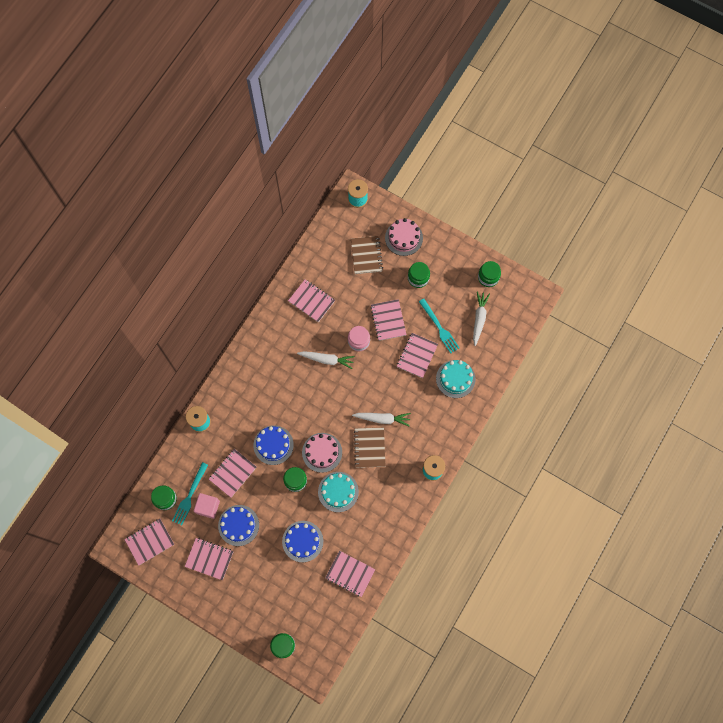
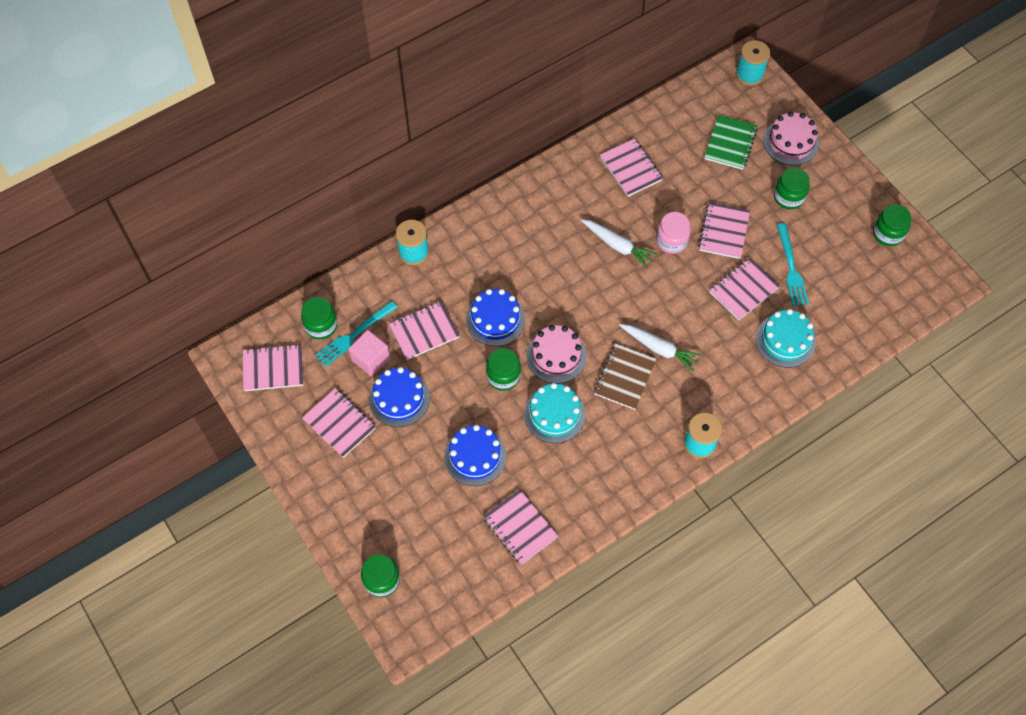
camera: 25 degrees right, 10 degrees down
brown notebook [351,236,383,274] -> green notebook [704,115,758,170]
white carrot [473,292,490,346] -> none

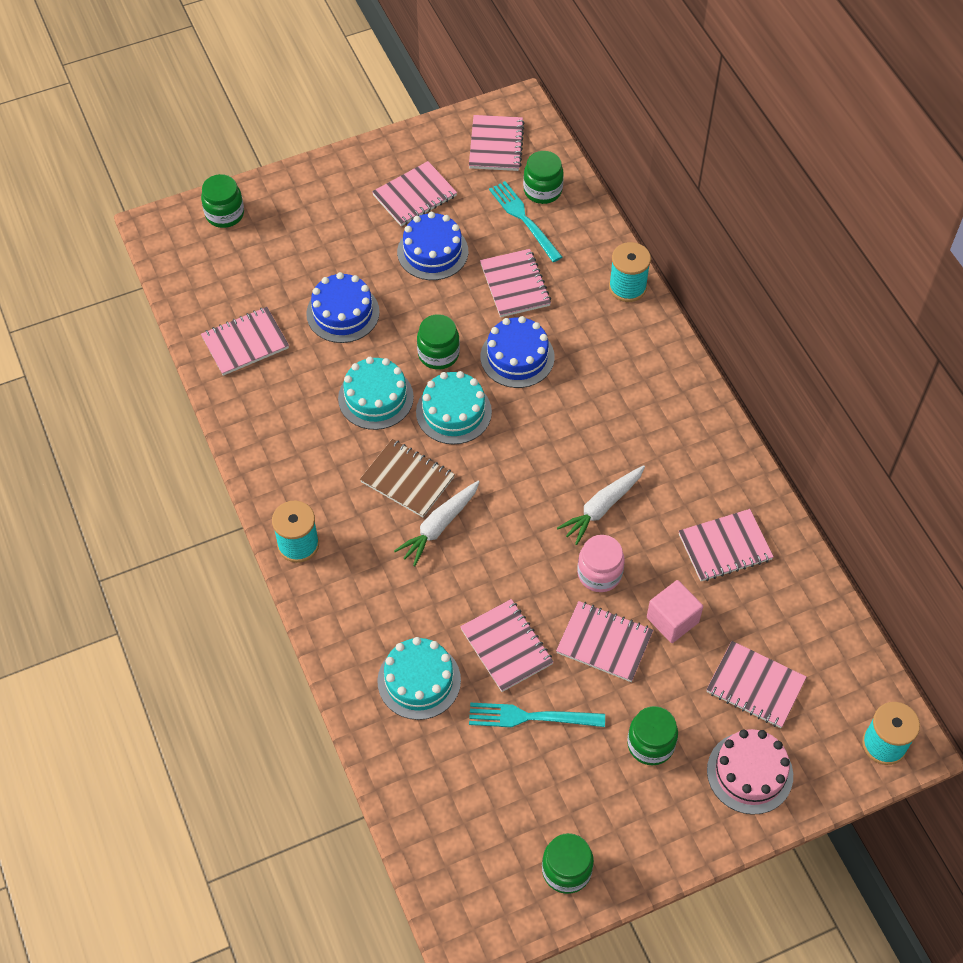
camera: 100 degrees right, 5 degrees down
pink cube [349,330,390,376] -> pink cube moved to [647,580,703,643]
pink cake [526,325,587,384] -> turquoise cake [416,371,492,444]
green notebook [704,115,758,170] -> pink notebook [706,641,807,728]

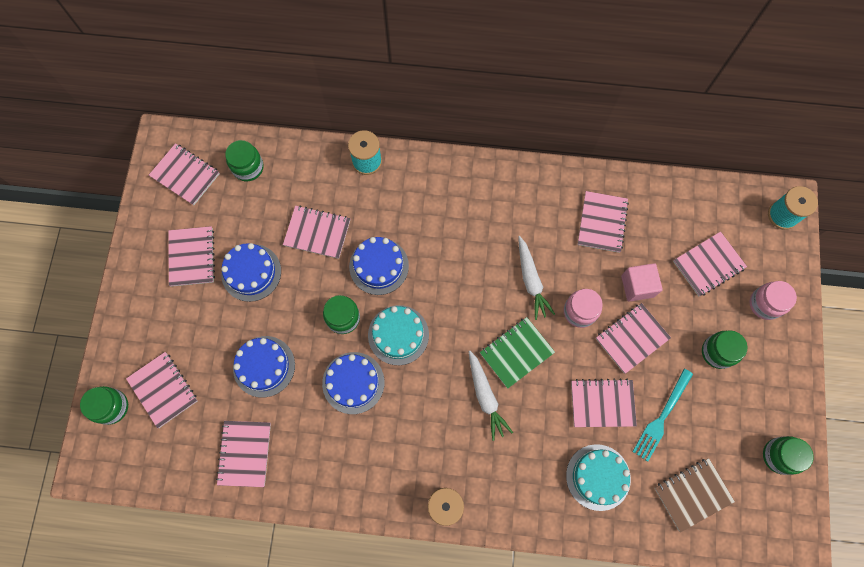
camera: 60 degrees left, 15 degrees up
turquoise cake [338,357,414,430] -> blue cake [322,352,385,414]
brown notebook [360,439,455,517] -> brown notebook moved to [655,458,735,532]
turquoise fork [489,181,562,262] -> none
pink cake [707,729,793,815] -> pink jar [749,281,797,320]
none -> pink notebook [126,352,198,429]
none -> green notebook [480,317,555,389]

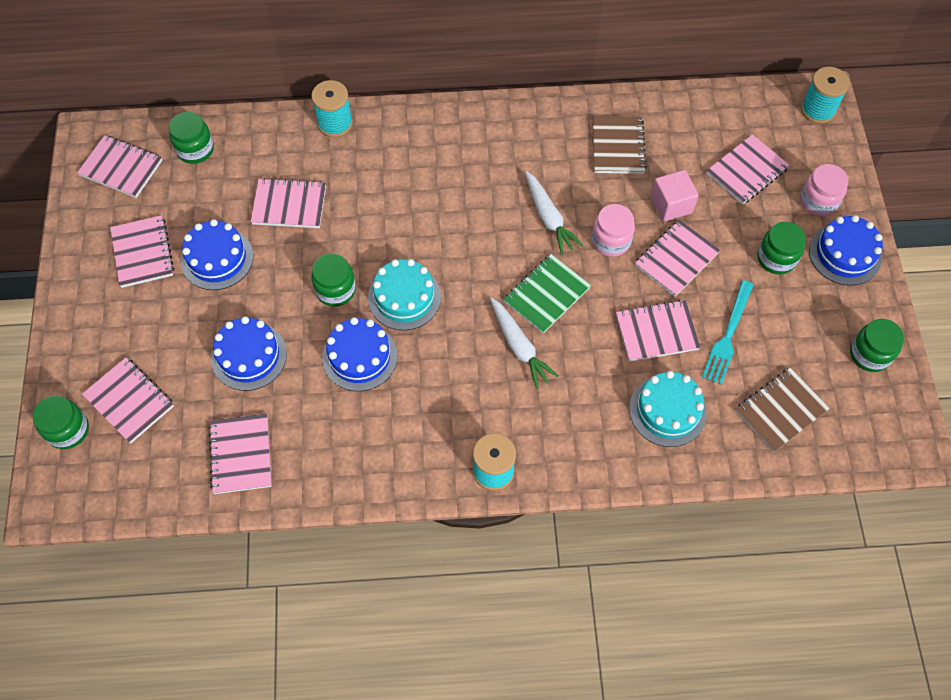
camera: 10 degrees left, 10 degrees down
blue cake [349,237,409,295] -> blue cake moved to [809,215,883,285]
pink notebook [578,191,629,253] -> brown notebook [593,116,647,174]

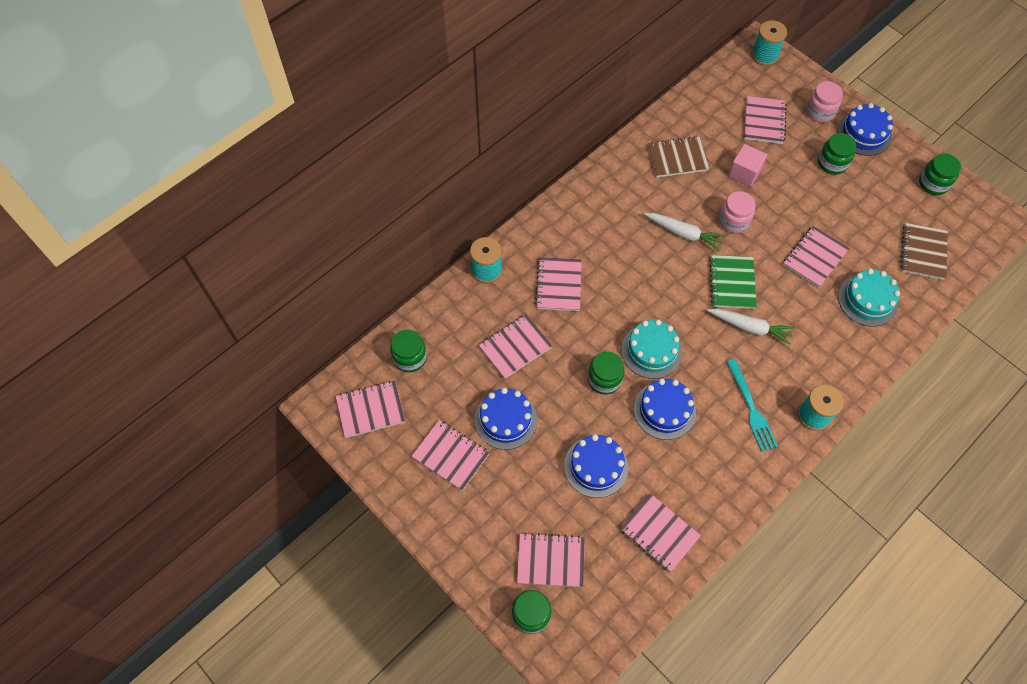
camera: 40 degrees left, 0 degrees up
brown notebook [593,116,647,174] -> brown notebook turned 60 degrees counterclockwise [648,136,709,177]
pink notebook [635,220,720,297] -> pink notebook moved to [535,257,582,311]
turquoise fork [702,280,754,385] -> turquoise fork moved to [726,359,778,452]

